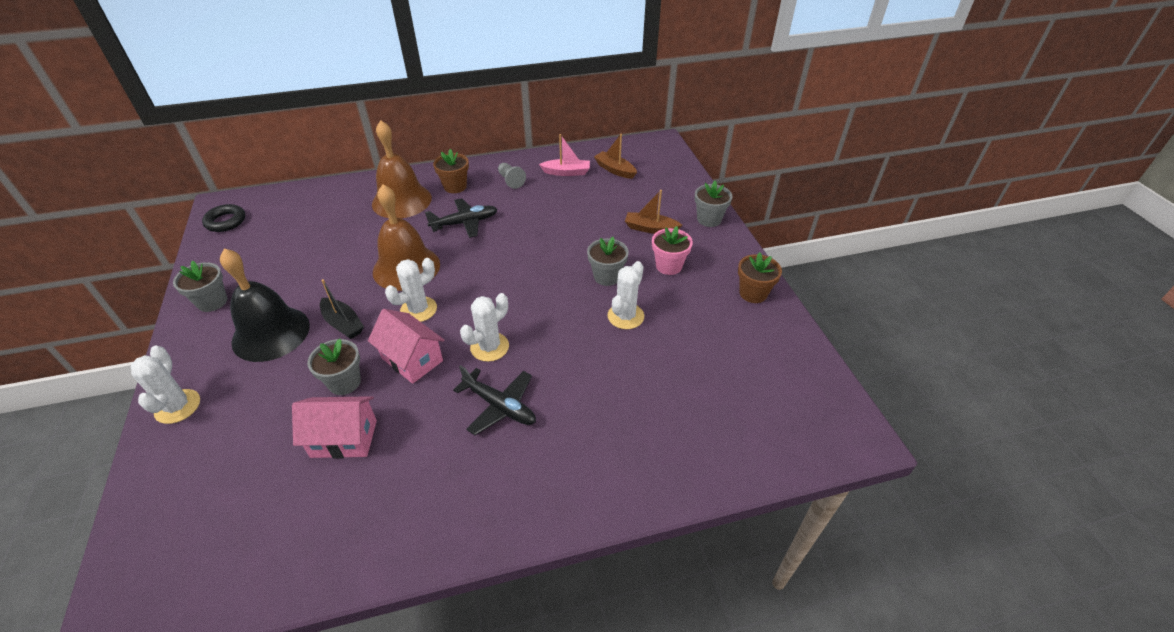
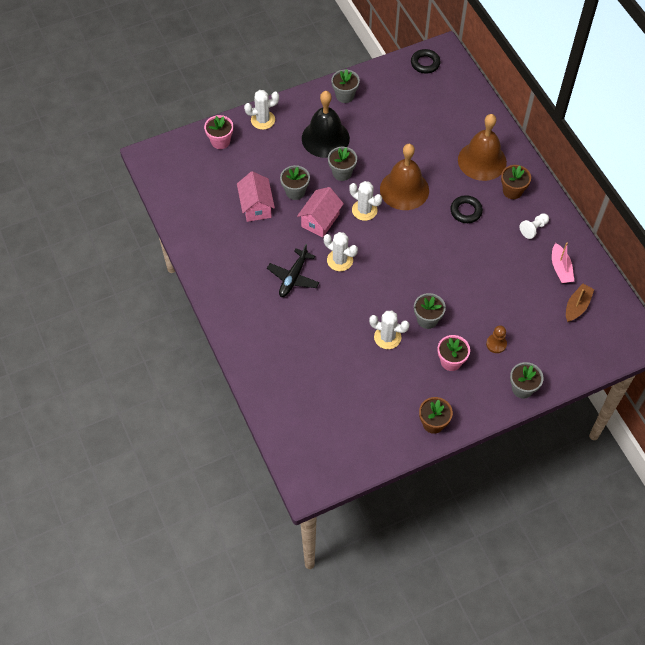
camera: 80 degrees right, 15 degrees up
black boat [320,279,364,339] -> grey flower pot [328,147,357,181]
black plane [425,198,498,238] -> black ring [450,195,483,223]
grey pawn [498,163,526,189] -> white pawn [519,213,549,239]
brown boat [625,190,682,234] -> brown pawn [486,325,507,353]
none -> pink flower pot [204,115,233,149]

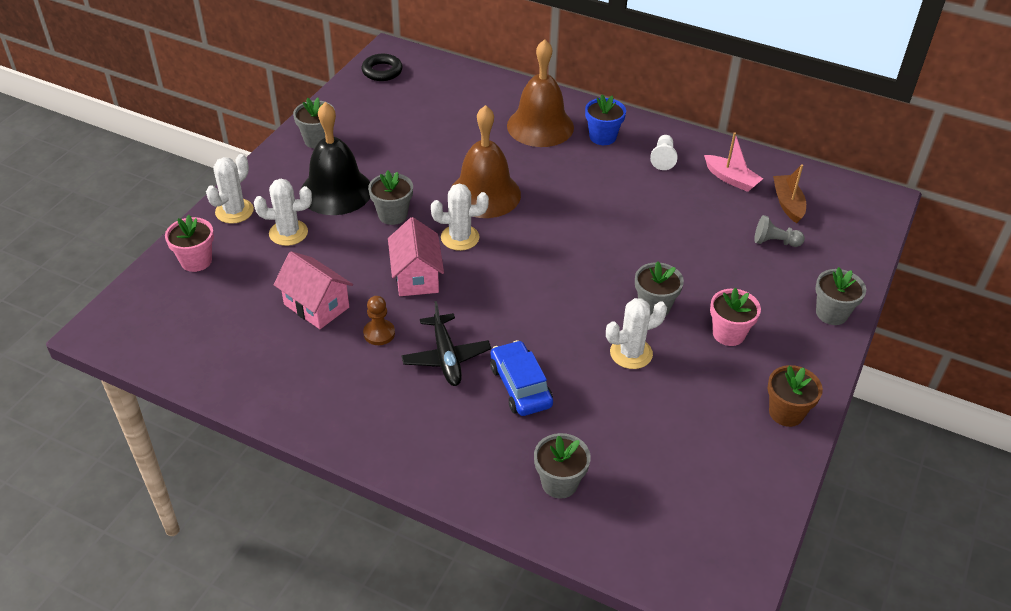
camera: 40 degrees left, 15 degrees down
grey flower pot [280,165,310,200] -> grey flower pot moved to [534,433,591,499]
white cactus [324,232,358,271] -> white cactus moved to [254,179,312,246]
black ring [450,195,483,223] -> none
brown pawn [486,325,507,353] -> brown pawn moved to [363,296,395,345]
brown flower pot [501,165,531,199] -> blue flower pot [585,94,626,145]
none -> blue car [490,340,553,416]
none -> grey pawn [754,215,805,247]

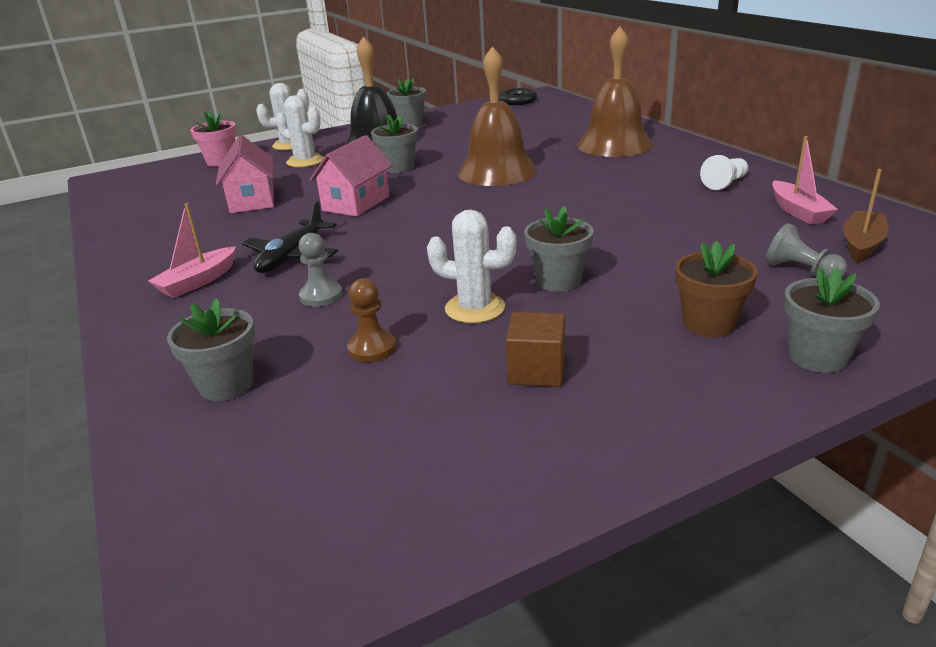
camera: 40 degrees right, 15 degrees down
brown pawn [363,296,395,345] -> brown pawn moved to [347,278,396,362]
white cactus [431,183,489,251] -> none
blue car [490,340,553,416] -> grey pawn [299,233,343,307]
blue flower pot [585,94,626,145] -> none
pink flower pot [710,288,761,346] -> none
brown flower pot [768,365,823,427] -> brown flower pot moved to [675,241,758,338]
none -> pink boat [148,203,236,298]
none -> brown cube [506,312,565,387]

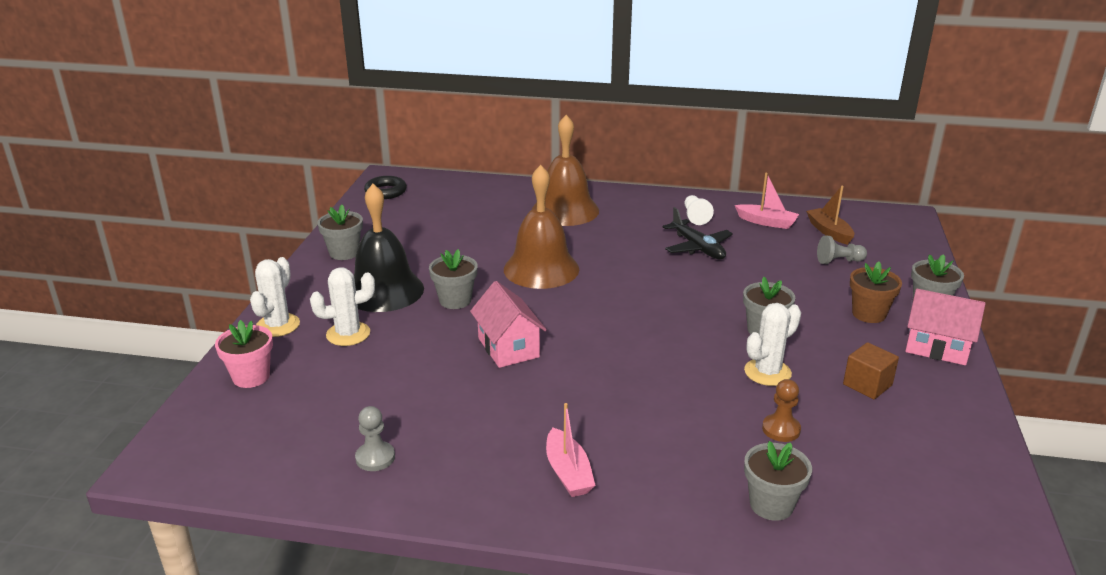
camera: 55 degrees left, 0 degrees up
pink house [216,135,274,213] -> pink house moved to [905,289,985,365]
black plane [242,201,338,273] -> black plane moved to [663,207,733,259]
grey pawn [299,233,343,307] -> grey pawn moved to [355,406,395,471]

